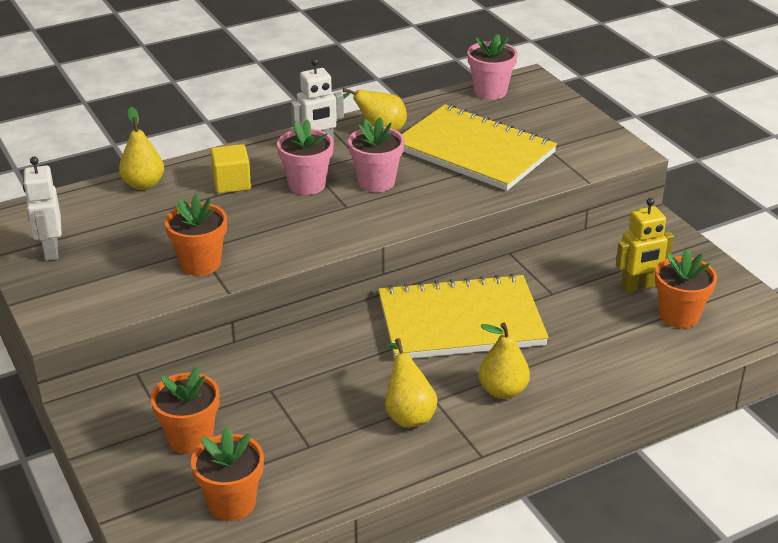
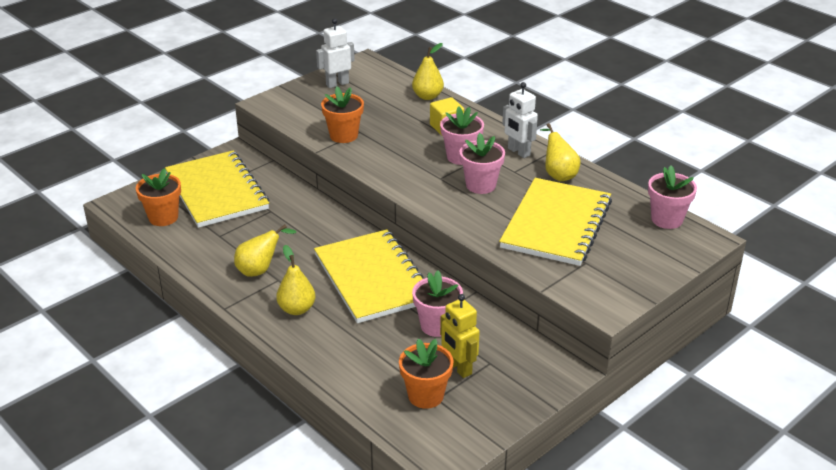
camera: 75 degrees right, 0 degrees up
orange flower pot [151,367,220,455] -> yellow notebook [165,151,269,228]
none -> pink flower pot [412,270,463,337]

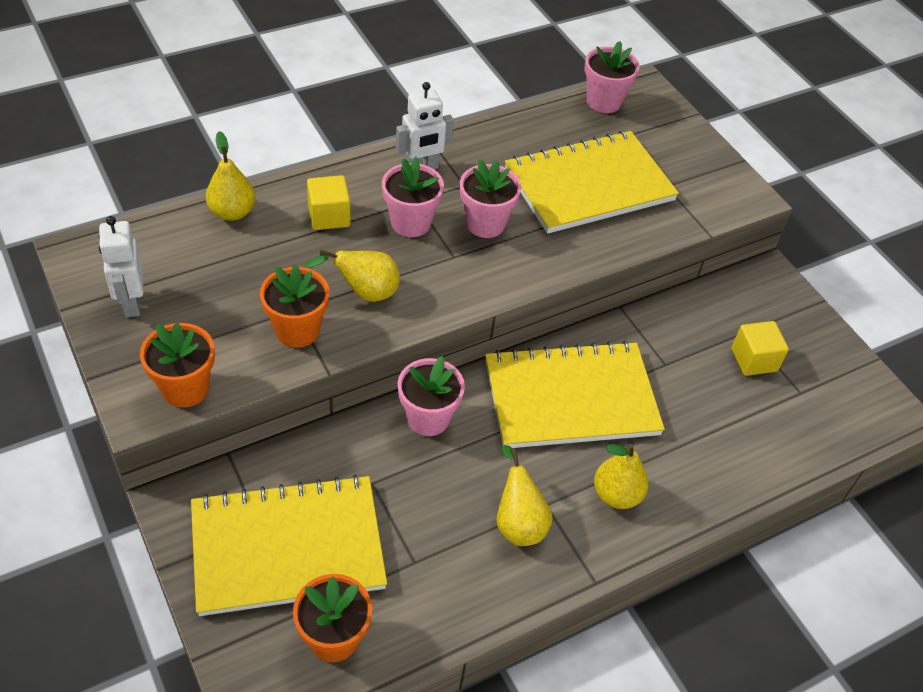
camera: 80 degrees left, 15 degrees up
orange flower pot [399,339,453,409] -> orange flower pot moved to [140,323,215,407]
pink flower pot [412,270,463,337] -> pink flower pot moved to [398,356,465,436]
yellow robot [440,294,480,378] -> yellow cube [731,321,789,376]
yellow notebook [499,178,612,266] -> yellow notebook turned 60 degrees counterclockwise [505,131,679,234]
yellow pear [540,123,581,181] -> yellow pear moved to [305,250,400,302]

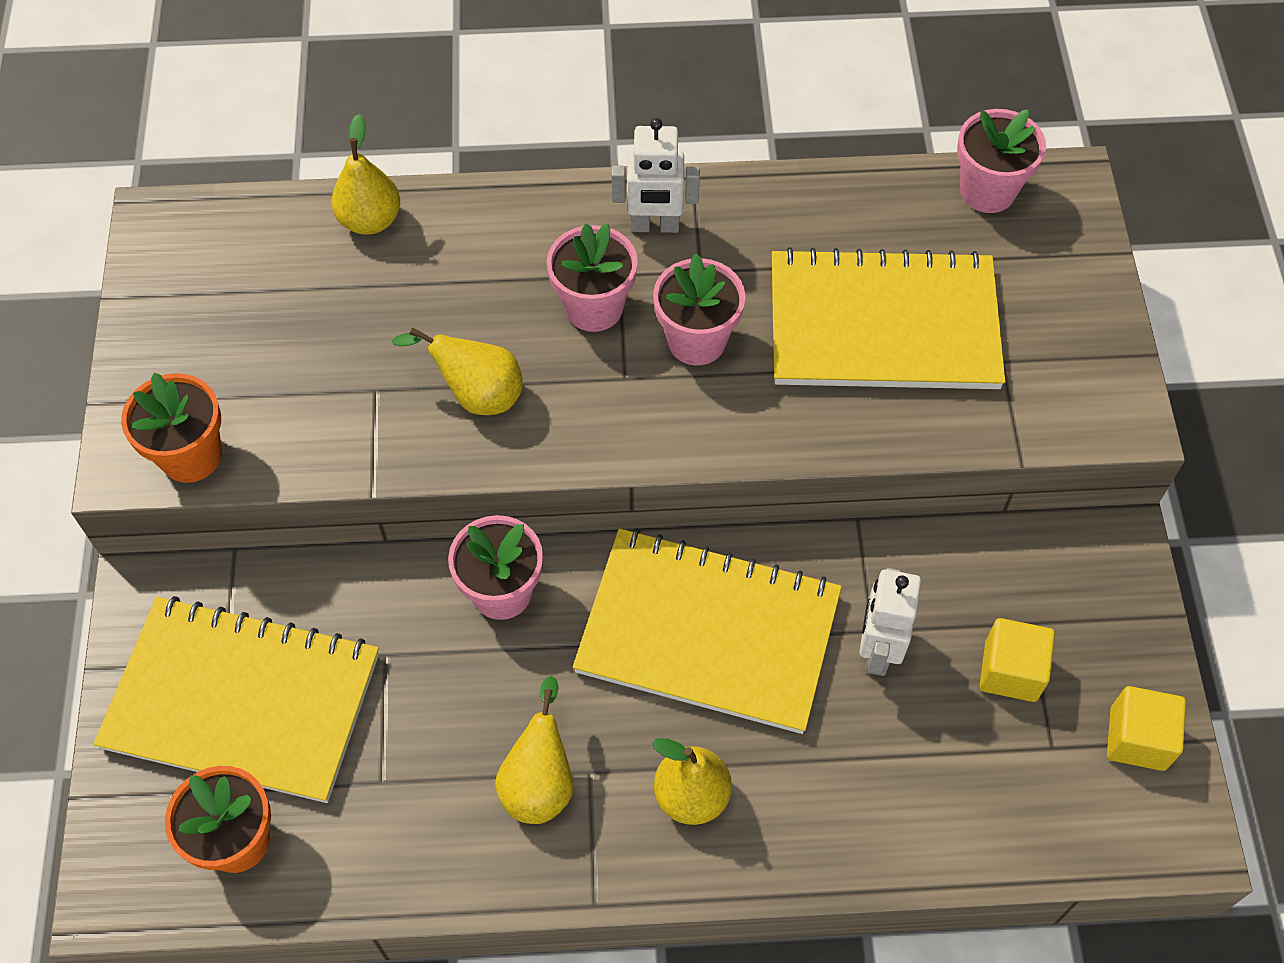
camera: 30 degrees right, 10 degrees up
white robot [99,216,143,317] -> white robot moved to [859,568,921,676]
orange flower pot [260,265,329,348] -> none
yellow cube [307,175,350,230] -> yellow cube moved to [1107,686,1186,771]

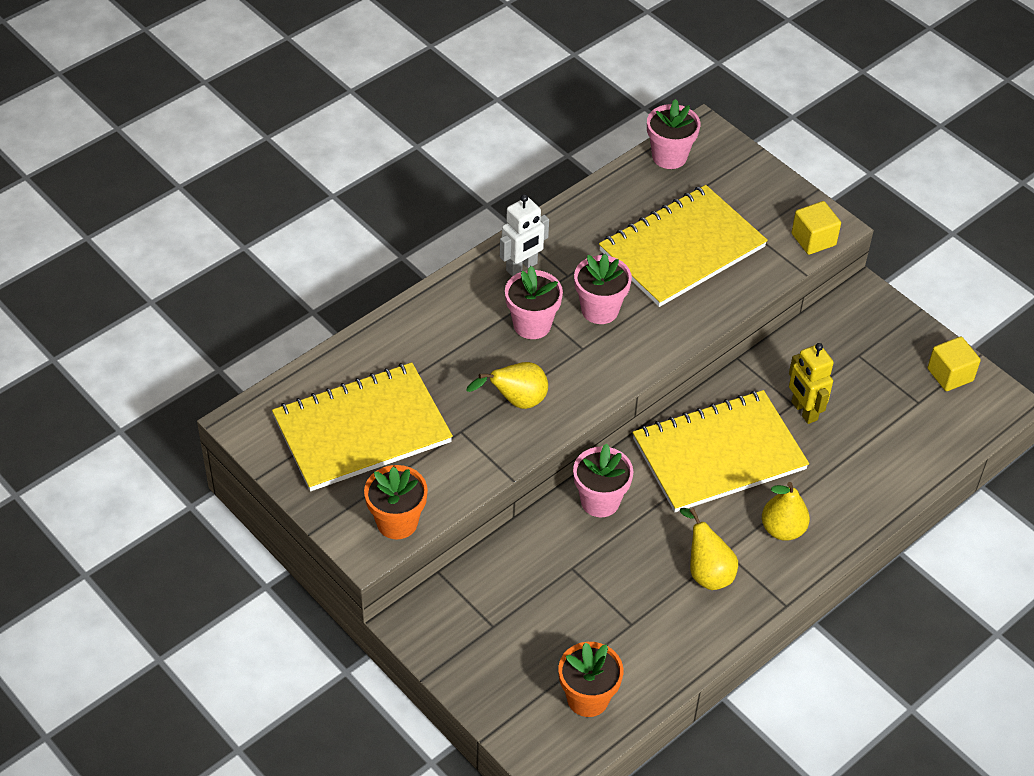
camera: 40 degrees left, 10 degrees down
yellow notebook [94,596,379,803] -> yellow notebook moved to [272,362,453,491]
yellow pear [332,114,400,235] -> none
white robot [859,568,921,676] -> yellow robot [789,343,834,424]
yellow cube [980,618,1055,702] -> yellow cube moved to [791,201,841,255]

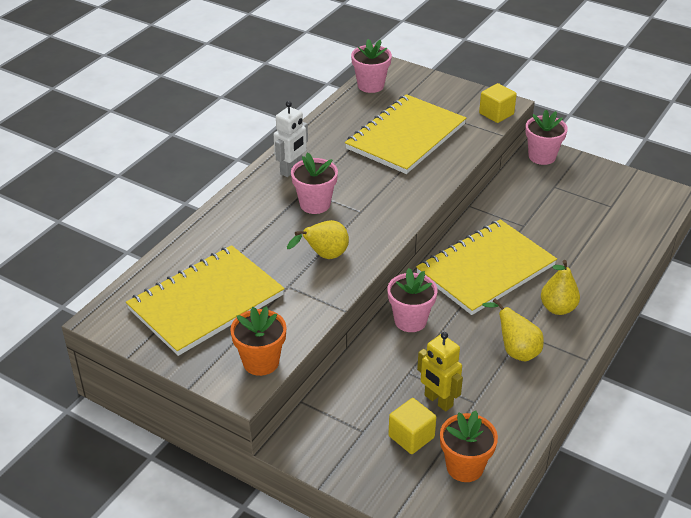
camera: 15 degrees left, 10 degrees down
pink flower pot [574,254,632,324] -> pink flower pot moved to [525,110,568,165]
yellow robot [789,343,834,424] -> yellow robot moved to [417,332,463,411]
yellow cube [927,337,981,391] -> yellow cube moved to [388,398,436,454]

